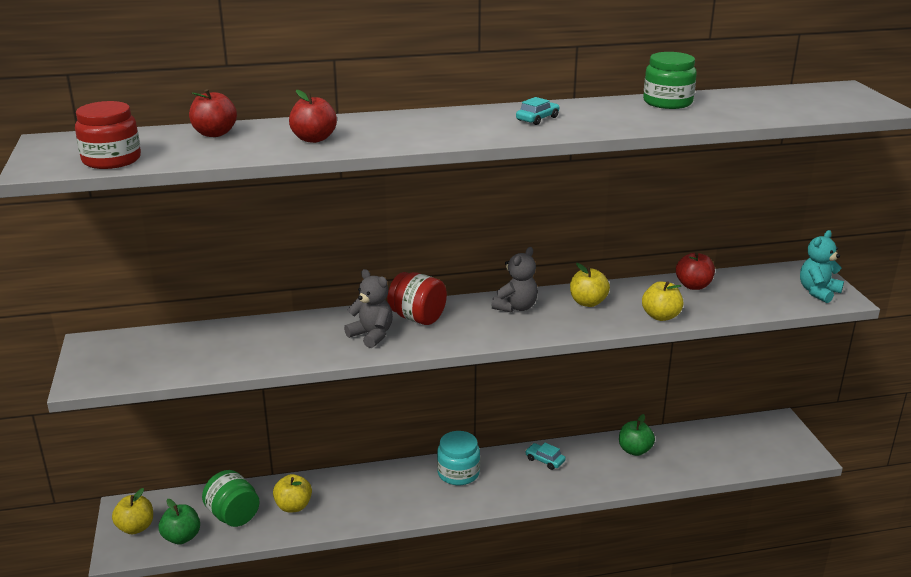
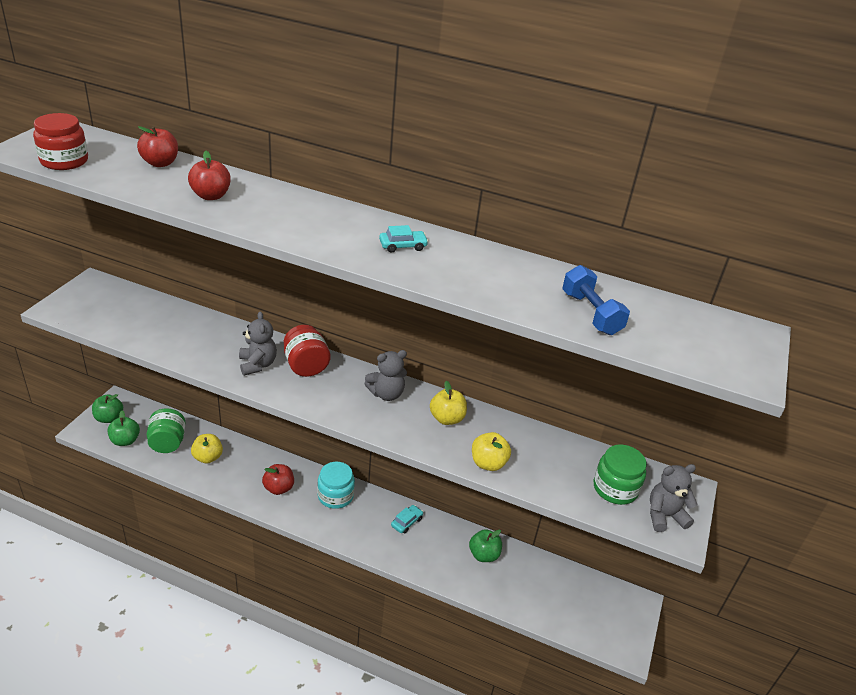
camera: 30 degrees right, 10 degrees up
yellow apple [112,488,153,534] -> green apple [92,394,123,423]
turquoise car [525,443,566,470] -> turquoise car turned 60 degrees clockwise [391,505,423,534]
green jar [643,52,697,109] -> green jar moved to [594,445,647,505]
red apple [676,252,715,290] -> red apple moved to [262,464,294,495]
turquoise teddy bear [800,230,844,303] -> grey teddy bear [650,464,698,532]
none -> blue dumbbell [562,265,630,335]

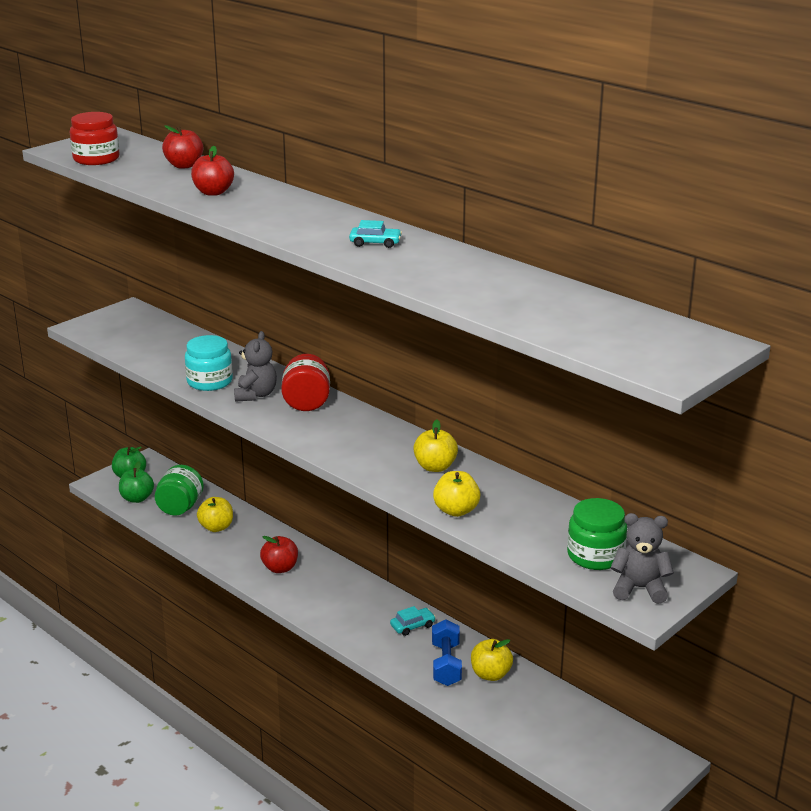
camera: 25 degrees right, 10 degrees down
turquoise jar [317,462,355,509] -> turquoise jar moved to [185,335,233,391]
grey teddy bear [364,350,407,401] -> none
green apple [469,529,502,562] -> yellow apple [471,639,513,681]
blue dumbbell [562,265,630,335] -> blue dumbbell moved to [432,619,462,686]

